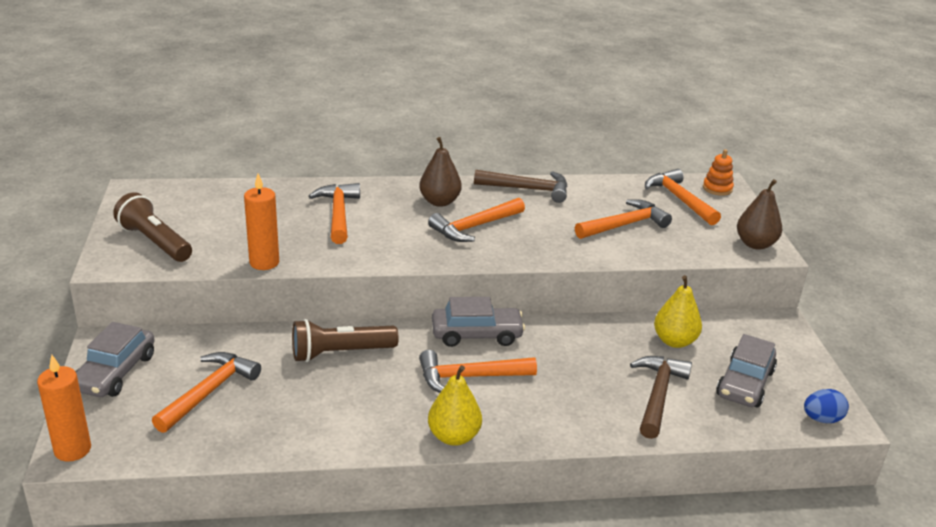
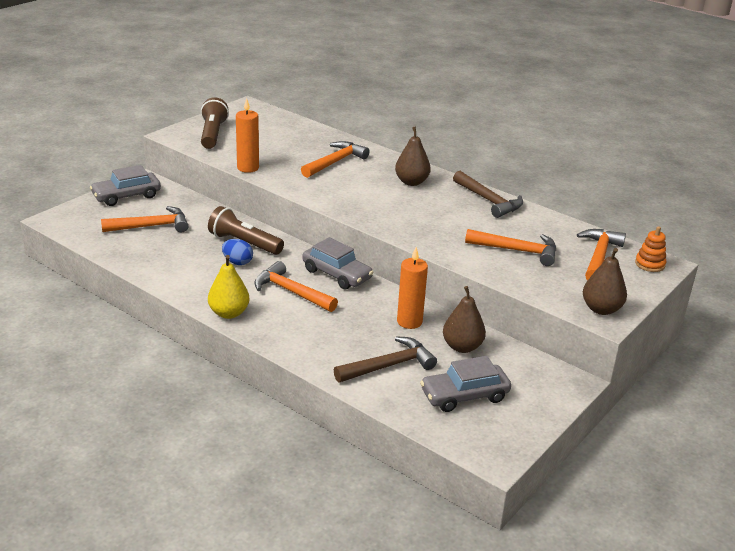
camera: 45 degrees right, 0 degrees up
orange candle [37,355,91,462] -> orange candle moved to [397,247,428,329]
orange hammer [428,198,525,242] -> none
yellow pear [654,275,702,348] -> brown pear [443,286,486,353]
blue egg [804,389,849,423] -> blue egg moved to [222,239,253,265]

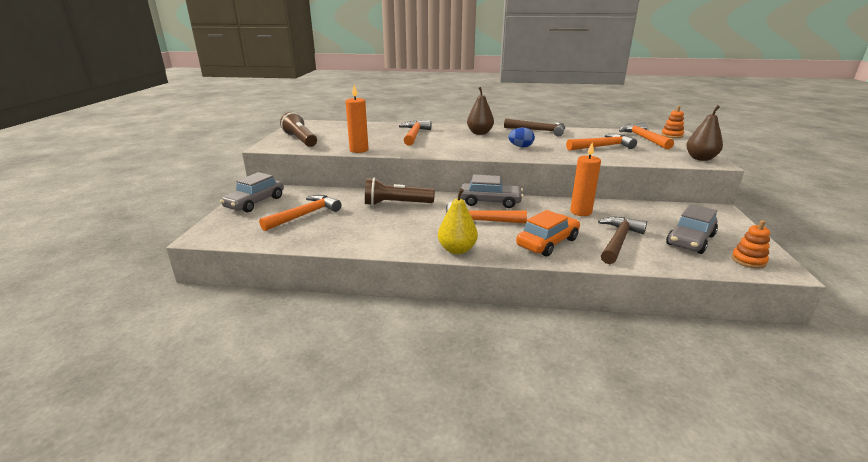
camera: 30 degrees left, 5 degrees down
blue egg [222,239,253,265] -> blue egg moved to [508,127,535,147]
brown pear [443,286,486,353] -> none
none -> orange car [516,210,580,257]
none -> orange stacking toy [731,220,770,269]

